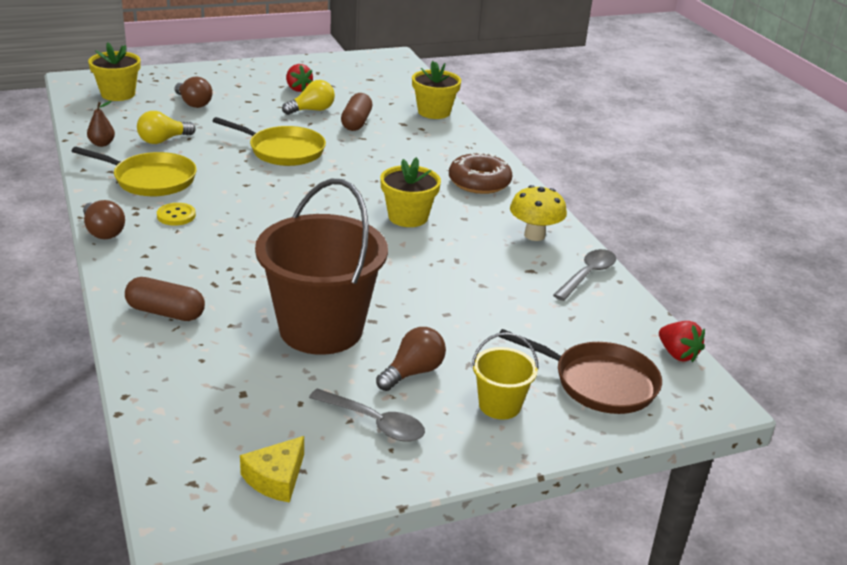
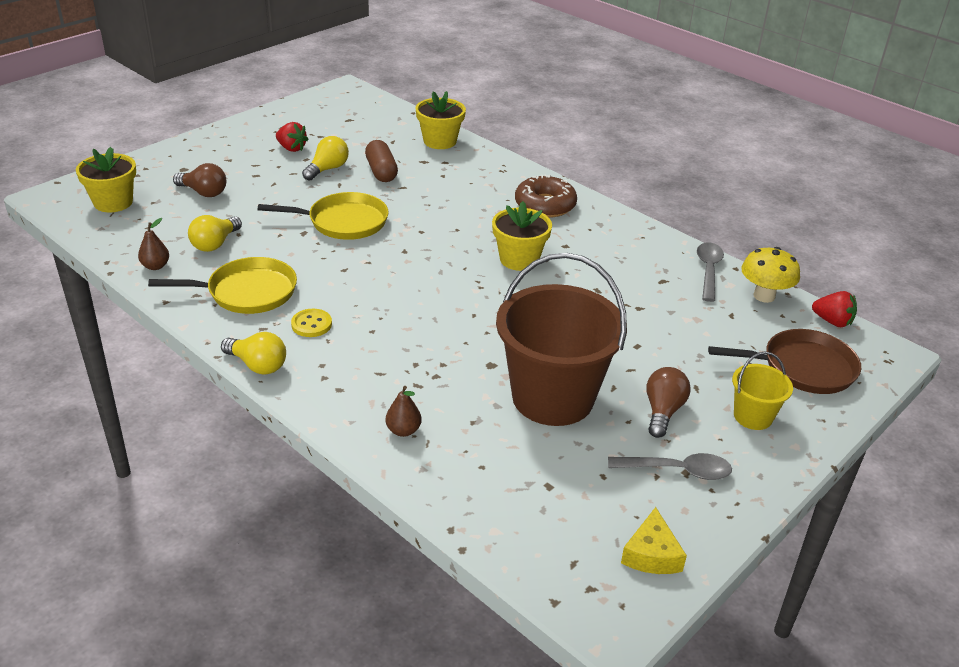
camera: 25 degrees left, 5 degrees up
brown light bulb [83,200,125,239] -> yellow light bulb [221,332,286,374]
brown capsule [125,277,205,321] -> brown pear [386,386,422,437]
yellow mushroom [510,185,567,241] -> yellow mushroom moved to [741,247,800,303]

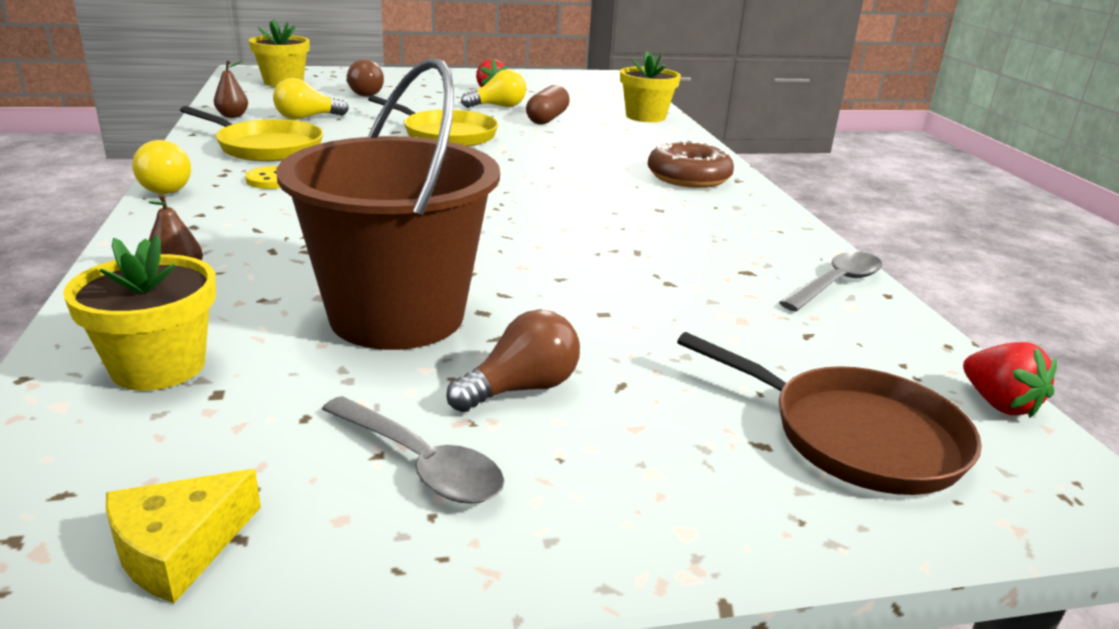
camera: 35 degrees right, 10 degrees down
yellow flower pot [492,201,552,271] -> yellow flower pot moved to [63,235,216,391]
yellow bucket [732,351,793,430] -> none
yellow mushroom [741,247,800,303] -> none

